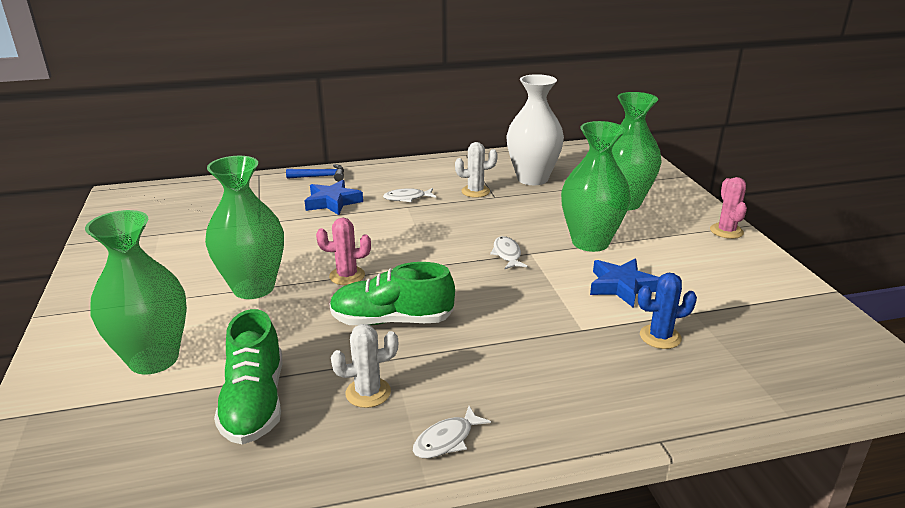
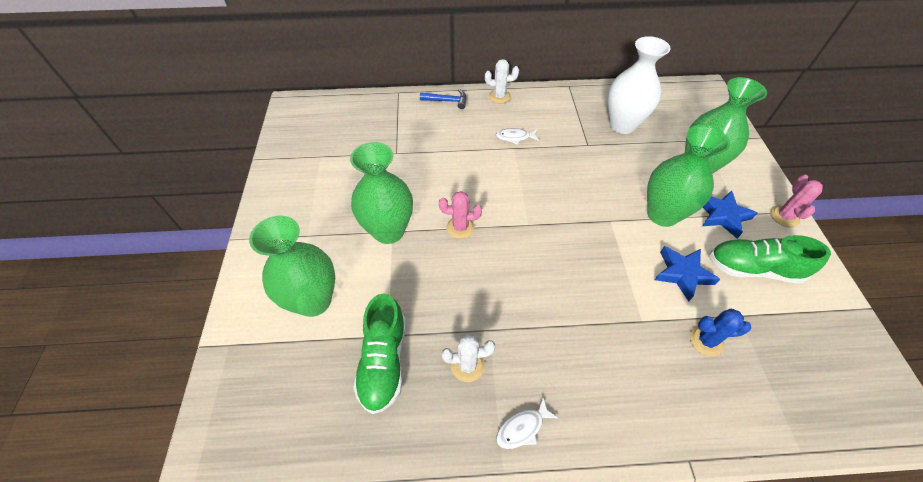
camera: 10 degrees right, 25 degrees up
blue star [305,180,363,215] -> blue star moved to [702,190,757,238]
green shoe [329,262,455,325] -> green shoe moved to [709,235,831,284]
white cactus [455,142,498,198] -> white cactus moved to [485,59,519,103]
white fish [490,236,528,270] -> none

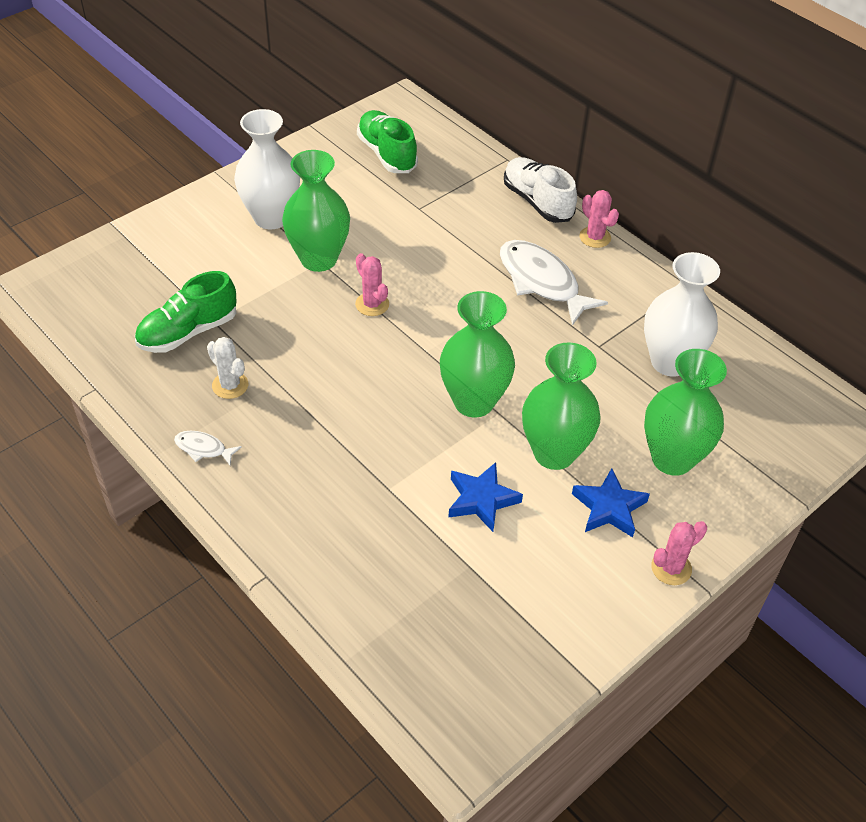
camera: 50 degrees right, 5 degrees down
green vase [249,216,335,317] -> green vase moved to [440,291,515,417]
blue hammer [420,89,466,109] -> white shoe [504,157,577,223]
white cactus [485,59,519,103] -> pink cactus [579,190,619,248]
white fish [496,128,539,145] -> white fish [500,240,608,326], size x2.13
blue cactus [690,309,751,356] -> none
green shoe [709,235,831,284] -> green shoe moved to [357,110,418,173]
none -> white vase [234,109,300,229]

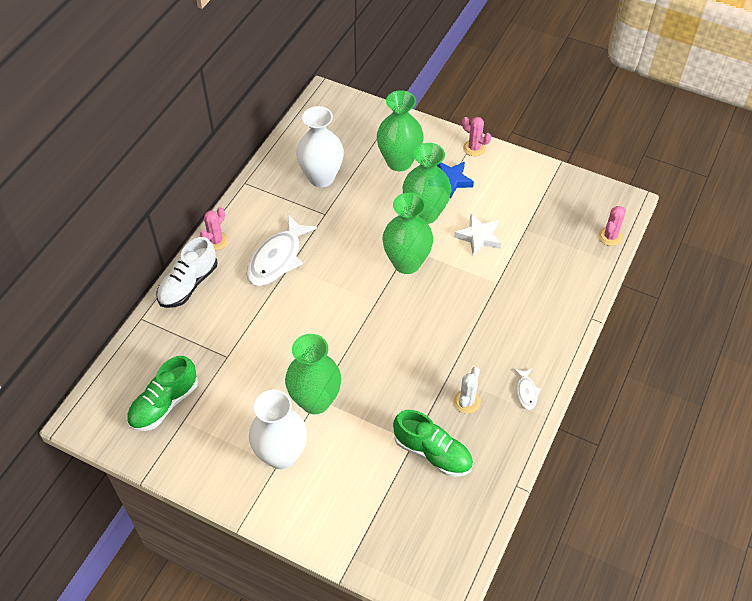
camera: 110 degrees left, 5 degrees up
pink cactus [355,253,389,316] -> pink cactus moved to [598,206,626,246]
blue star [448,462,523,532] -> white star [454,213,501,255]

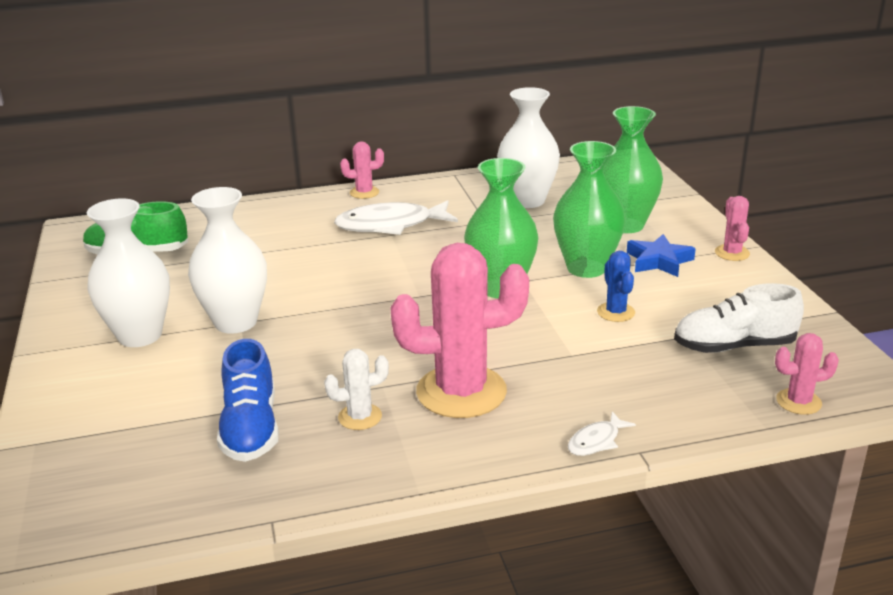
camera: 50 degrees right, 25 degrees down
white shoe [156,237,217,308] -> white shoe moved to [674,283,804,353]
green vase [285,334,341,414] -> white vase [188,187,267,334]
green shoe [393,410,473,477] -> blue shoe [217,339,279,462]
white star [454,213,501,255] -> blue cactus [597,251,635,322]
white fish [514,368,541,410] -> white fish moved to [568,412,636,456]
none -> pink cactus [390,243,529,418]

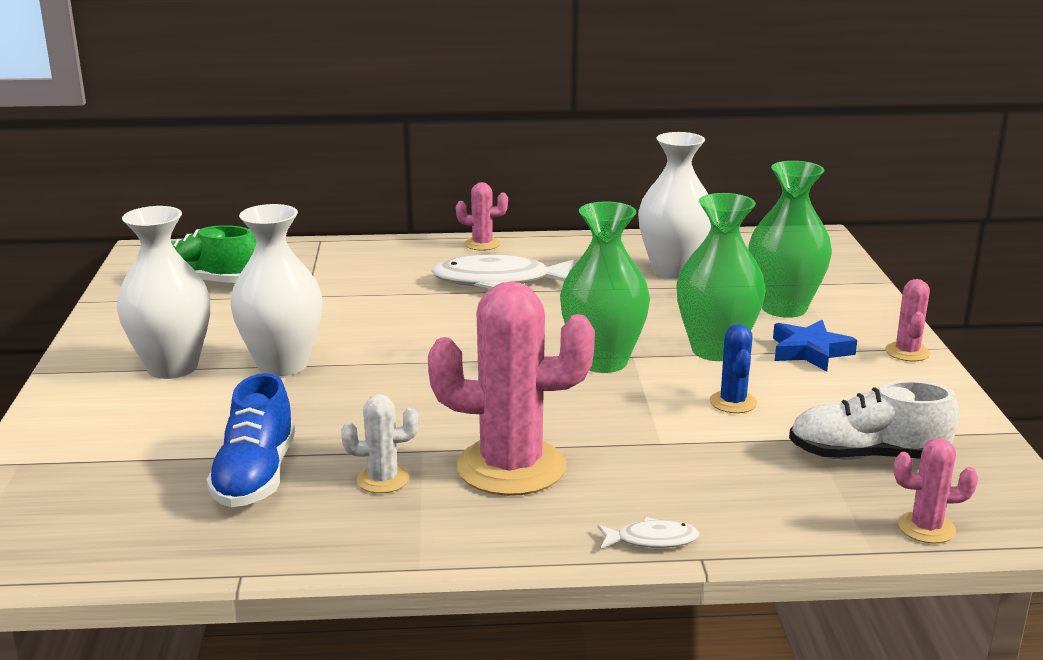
camera: 10 degrees right, 5 degrees down
white fish [568,412,636,456] -> white fish turned 150 degrees counterclockwise [597,517,699,549]

